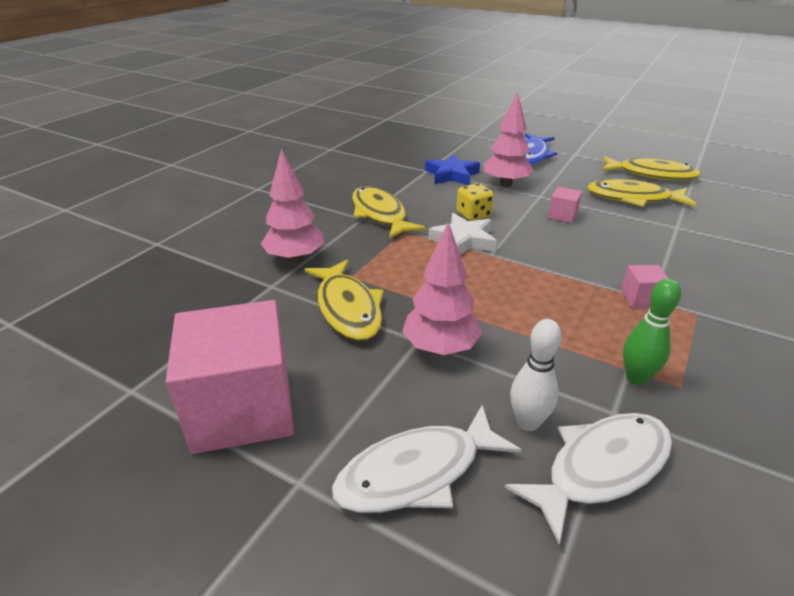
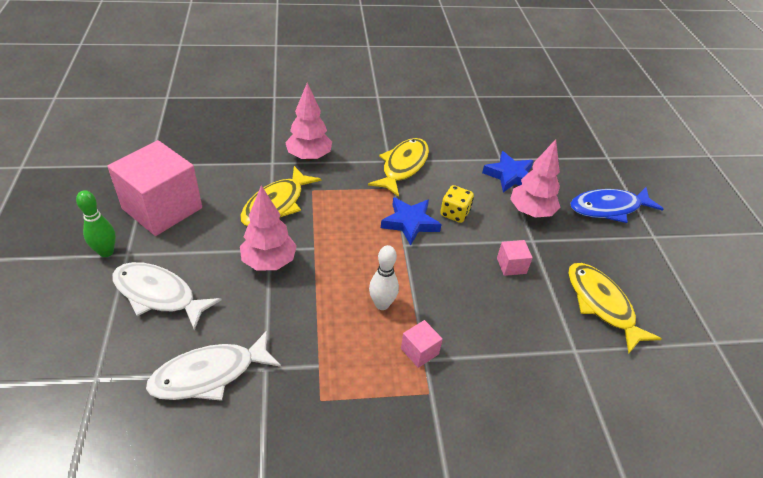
camera: 50 degrees right, 10 degrees up
white star [428,213,497,255] -> blue star [381,197,441,246]
white fish [505,413,672,545] -> white fish turned 135 degrees clockwise [146,330,281,401]
white bowling pin [510,319,562,431] -> white bowling pin moved to [369,245,399,310]
yellow fish [601,156,701,180] -> none
green bowling pin [623,278,681,385] -> green bowling pin moved to [76,190,116,257]

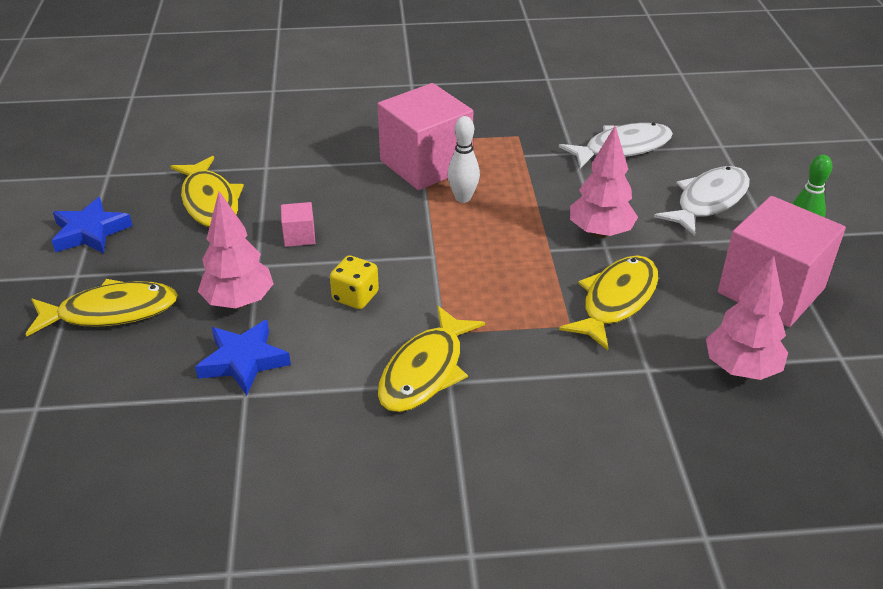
camera: 175 degrees left, 5 degrees down
white fish [112,262,222,331] -> white fish turned 75 degrees counterclockwise [654,166,750,236]
pink tree [285,83,332,161] -> pink tree moved to [706,256,788,380]
blue star [381,197,441,246] -> blue star moved to [52,197,133,254]
pink cube [401,320,443,368] -> pink cube [378,83,473,190], size x2.42
blue fish [570,187,664,223] -> yellow fish [26,279,178,337]

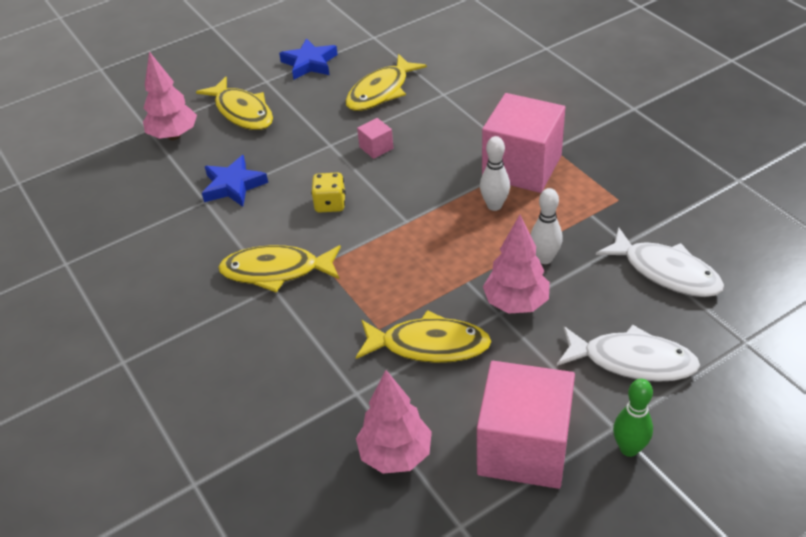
camera: 65 degrees right, 5 degrees up
pink tree [198,191,274,308] -> pink tree moved to [143,51,197,140]
none -> white bowling pin [531,188,563,264]

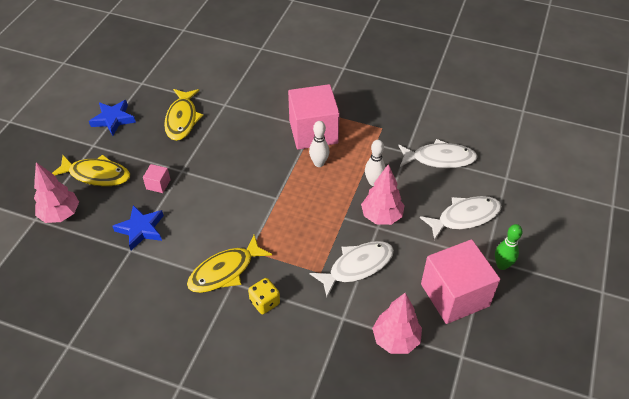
camera: 40 degrees left, 5 degrees up
yellow dice [311,172,346,213] -> yellow dice moved to [248,278,280,314]
yellow fish [356,310,492,363] -> white fish [310,241,394,297]
pink cube [357,118,393,159] -> pink cube moved to [143,164,170,193]

